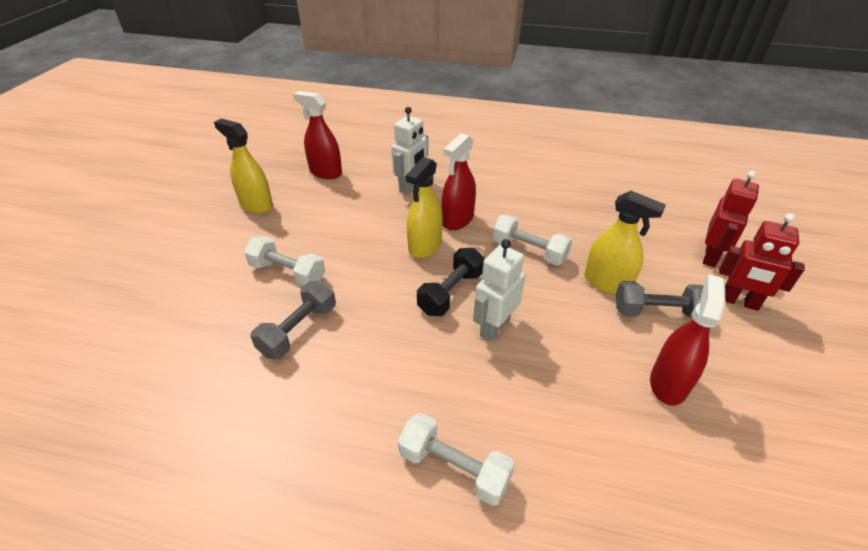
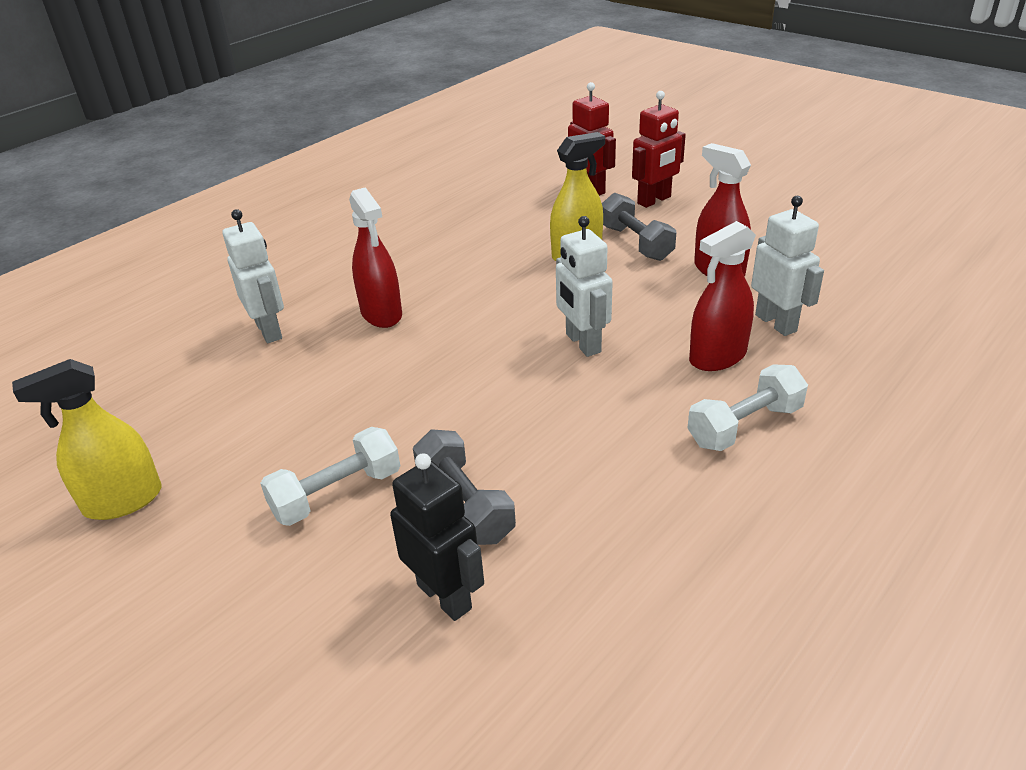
camera: 60 degrees left, 5 degrees down
red spray bottle [293,91,342,179] -> red spray bottle moved to [689,221,756,371]
yellow spray bottle [406,157,443,258] -> none
black dumbbell [417,247,485,316] -> none
white dumbbell [492,215,572,266] -> none
grey dumbbell [616,281,704,320] -> grey dumbbell turned 60 degrees counterclockwise [602,193,676,261]
none -> black robot [390,453,484,621]
none -> white robot [751,196,824,336]

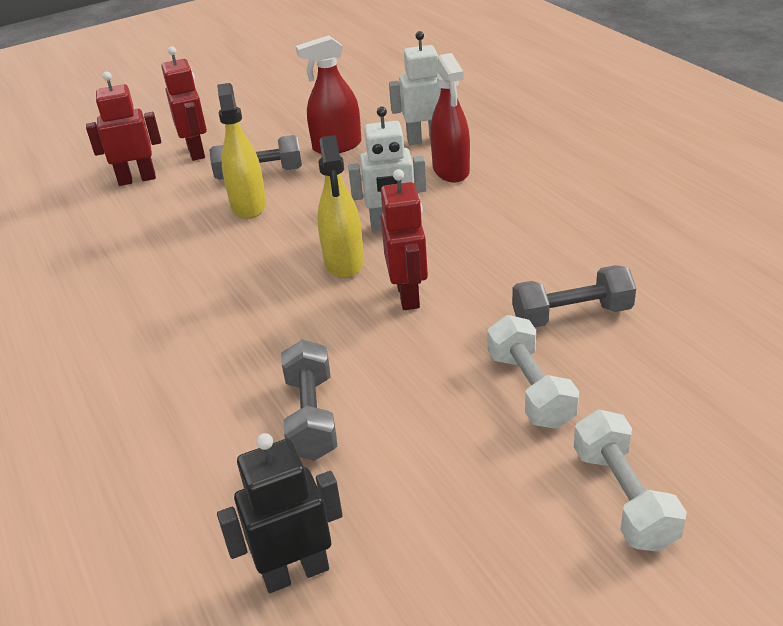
camera: 70 degrees left, 0 degrees up
yellow spray bottle [12,359,162,520] -> yellow spray bottle moved to [318,135,364,278]
white robot [222,209,284,343] -> none
red spray bottle [349,187,402,328] -> none
black robot [390,453,484,621] -> black robot moved to [217,433,343,593]
white dumbbell [688,364,808,451] -> white dumbbell moved to [574,409,687,552]
none -> grey dumbbell [281,339,337,461]
none -> red robot [381,169,428,310]

